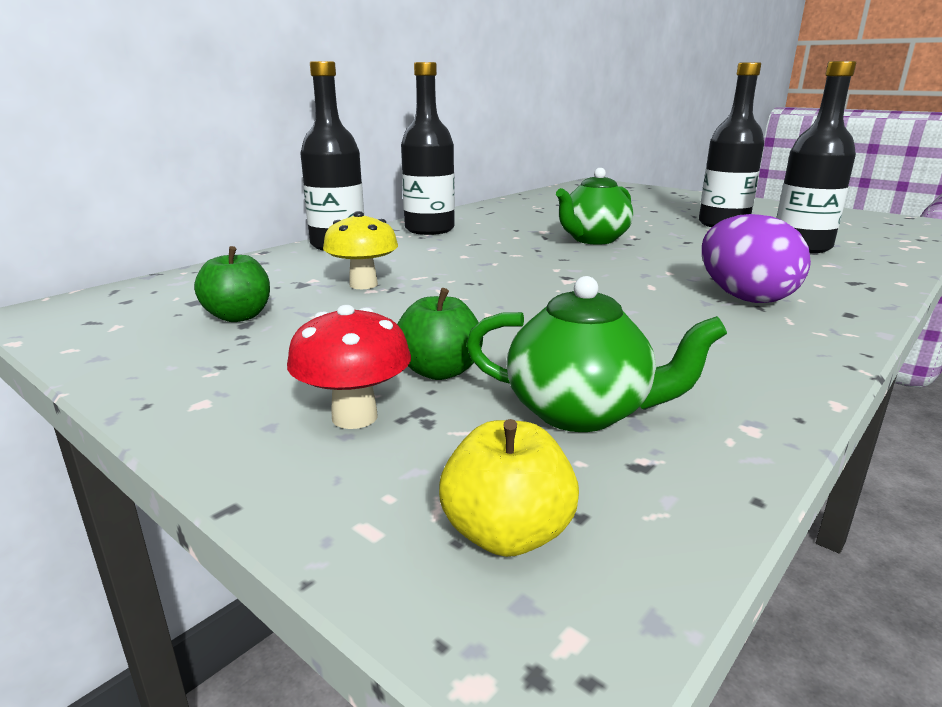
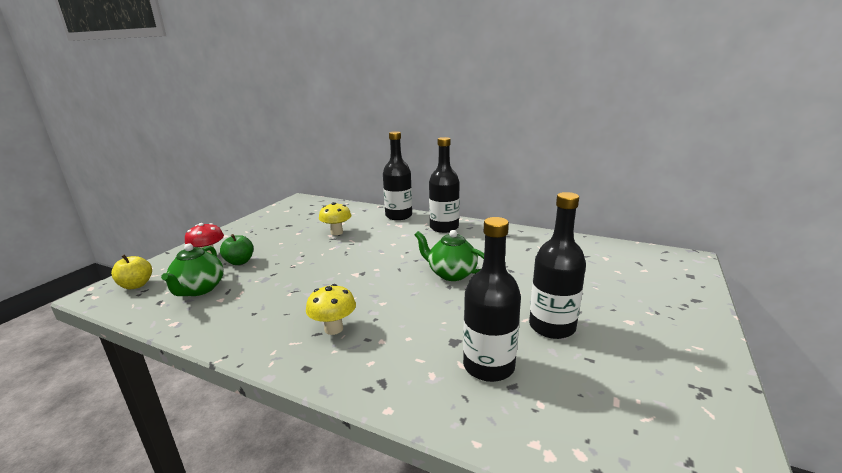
camera: 75 degrees right, 0 degrees up
green apple [194,246,270,322] -> none
purple egg [702,214,811,303] -> yellow mushroom [306,284,356,335]

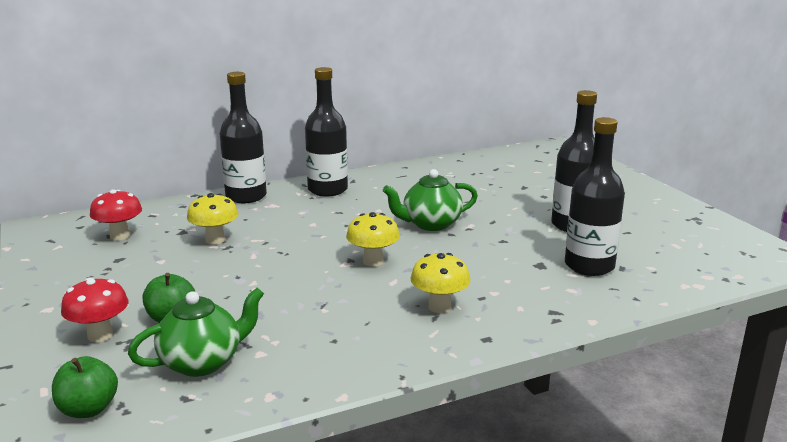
camera: 50 degrees left, 0 degrees up
yellow apple [111,254,152,289] -> green apple [52,356,118,418]
green teapot [161,243,224,296] -> green teapot turned 75 degrees counterclockwise [128,288,264,377]
none -> red mushroom [90,189,142,240]
none -> yellow mushroom [346,212,400,267]

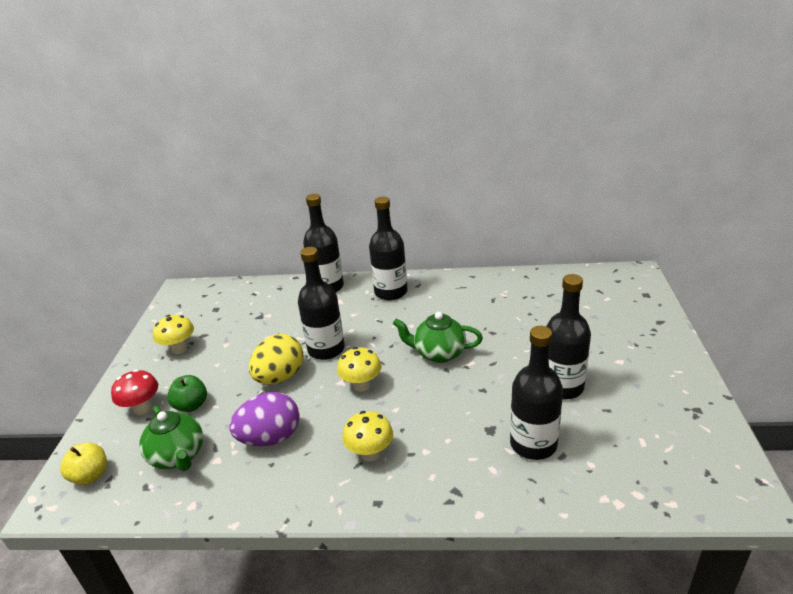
camera: 30 degrees right, 10 degrees up
green apple [52,356,118,418] -> yellow apple [60,442,107,485]
red mushroom [90,189,142,240] -> none
green teapot [128,288,264,377] -> green teapot turned 60 degrees clockwise [139,406,203,471]
yellow mushroom [187,193,239,245] -> yellow mushroom moved to [153,315,194,354]
none -> purple egg [229,392,300,446]
none -> yellow egg [249,334,304,384]
none -> black bottle [298,247,345,360]

